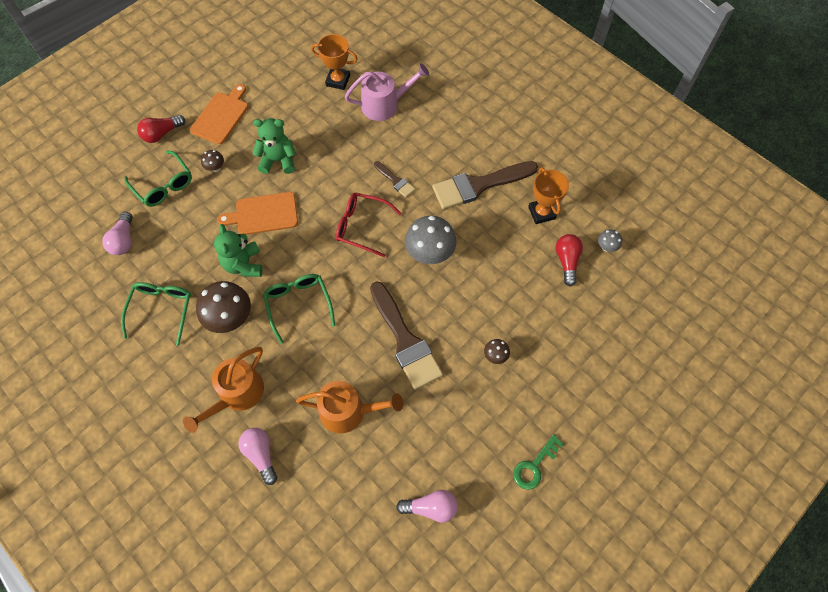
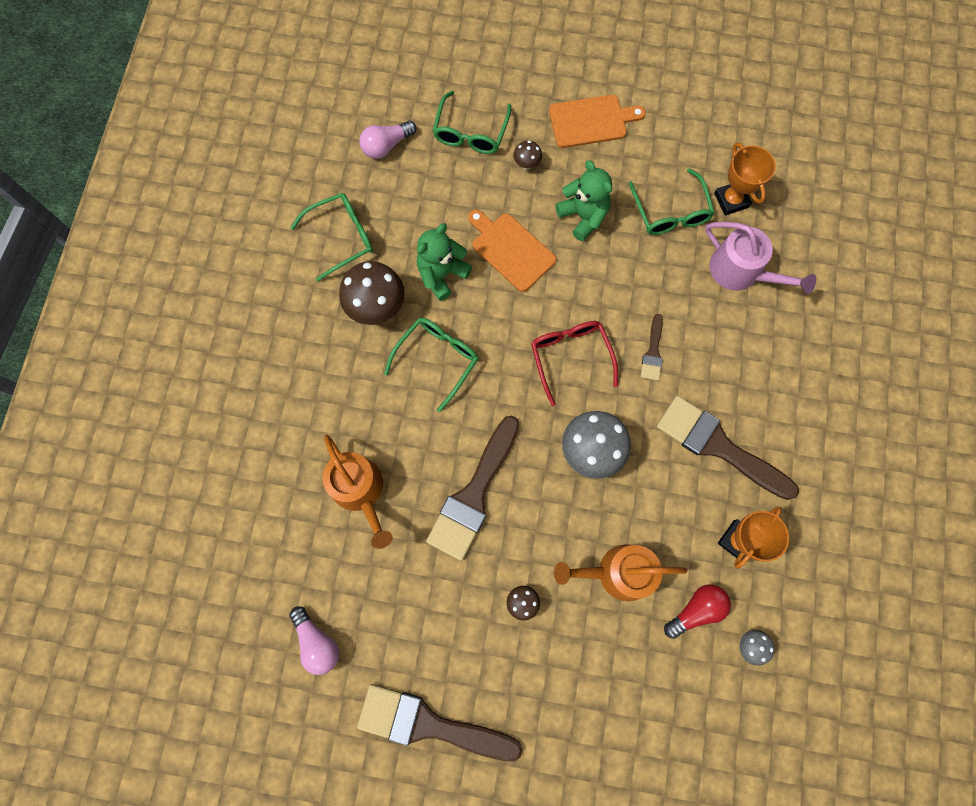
camera: 55 degrees right, 10 degrees up
red light bulb [137,115,185,143] -> none
orange watering can [183,347,264,433] -> orange watering can moved to [554,544,687,601]
pink light bulb [238,428,277,485] -> none
green key [513,434,564,490] -> brown brush [357,684,522,761]
none -> green glasses [628,168,715,235]

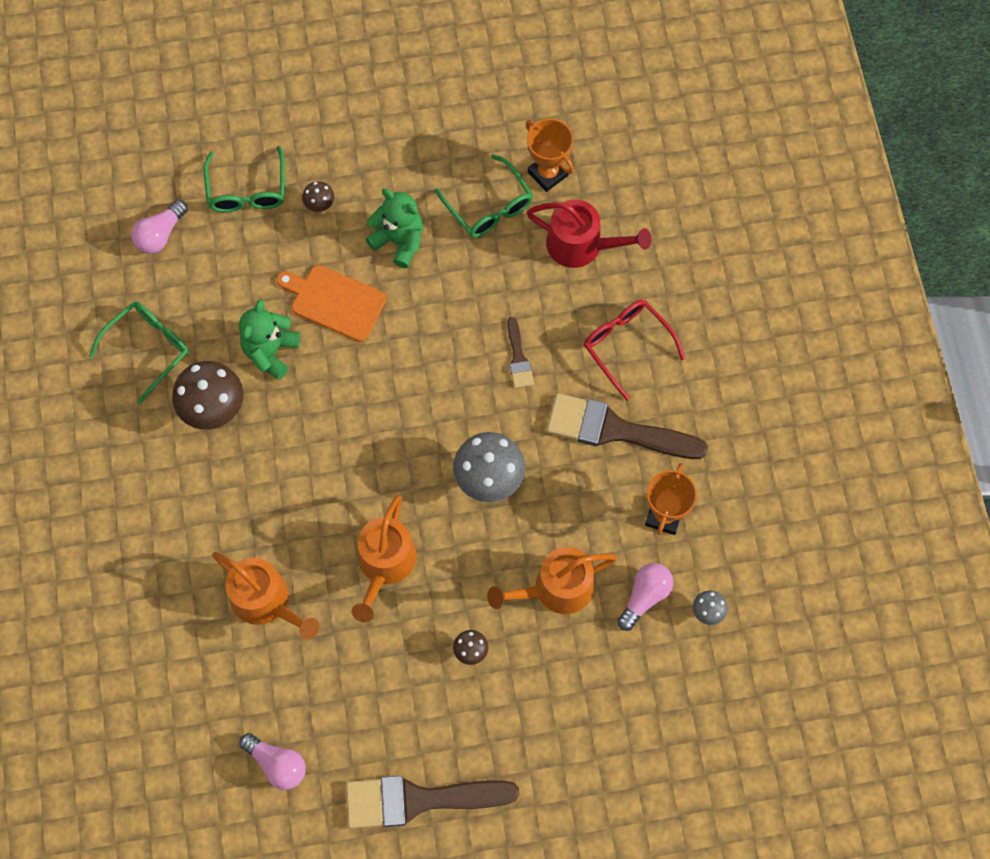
camera: 20 degrees left, 5 degrees down
green glasses [384,318,478,412] -> none
brown brush [426,416,519,561] -> orange watering can [352,495,417,622]
red glasses [531,321,618,406] -> red glasses moved to [584,300,685,401]
orange cutting board [549,95,646,148] -> none
red light bulb [664,585,731,639] -> pink light bulb [617,563,673,631]
pink watering can [705,222,816,294] -> red watering can [527,200,652,268]

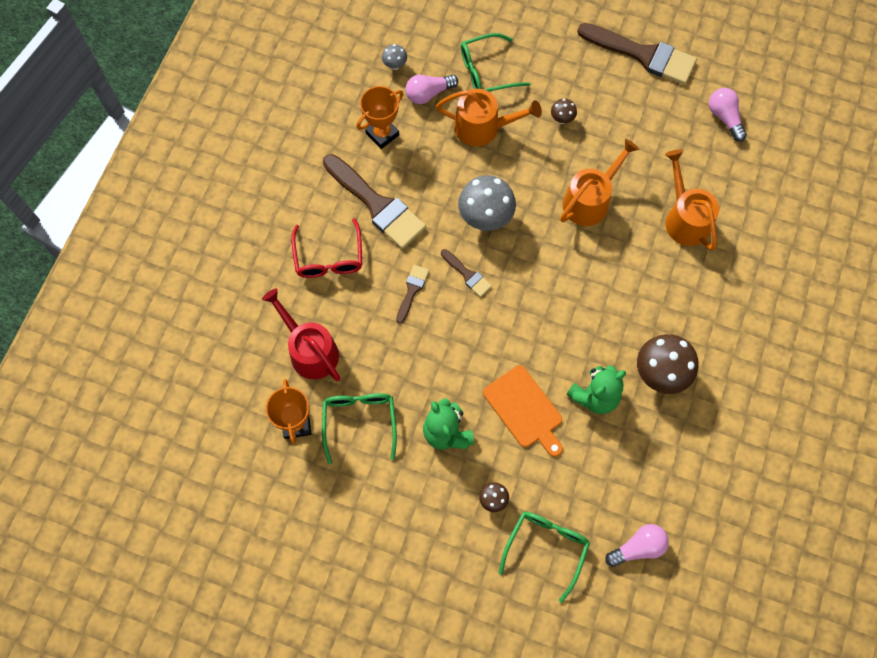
camera: 150 degrees left, 0 degrees up
green glasses [89,302,189,404] -> green glasses moved to [461,33,530,91]
none -> brown brush [441,249,492,297]

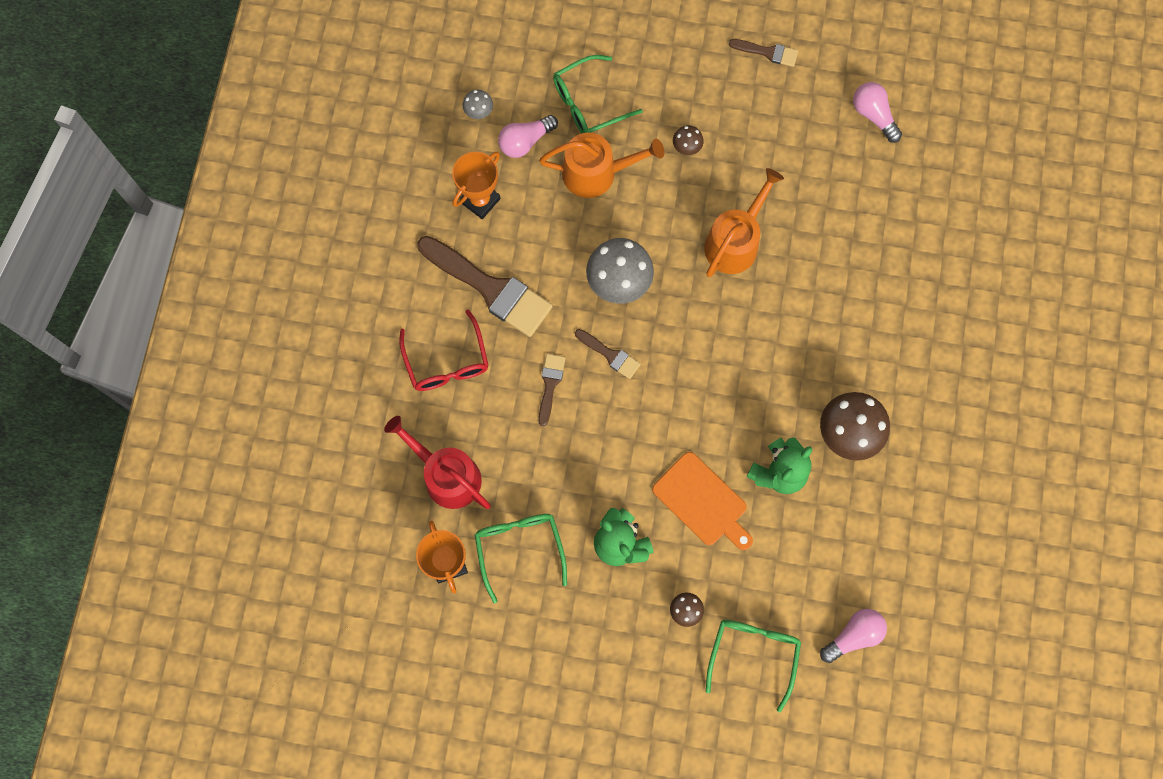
camera: 10 degrees left, 5 degrees up
brown brush [577,23,697,85] -> brown brush [729,39,798,67], size x0.48
orange watering can [665,149,719,251] -> none

